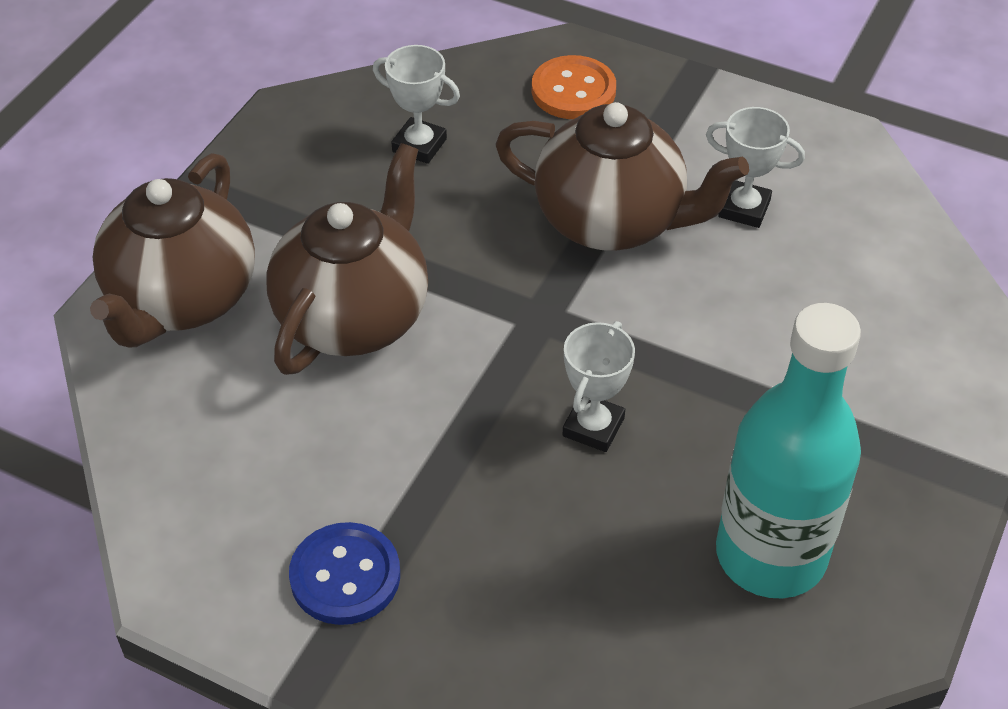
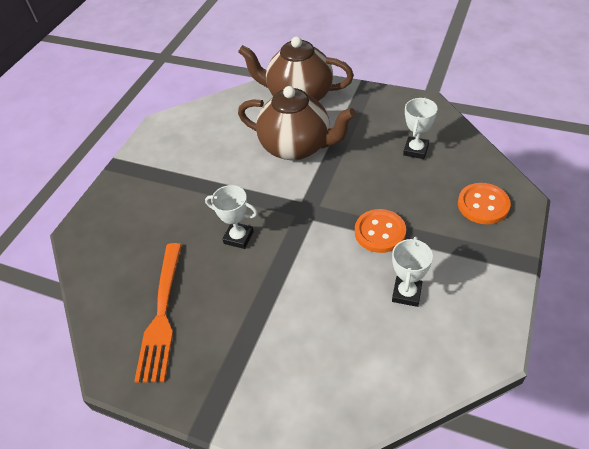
camera: 90 degrees right, 0 degrees up
blue button [289,522,400,625] -> none
brown teapot [495,102,749,251] -> orange button [355,209,406,253]
turquoise bottle [716,303,861,598] -> orange fork [134,243,182,383]

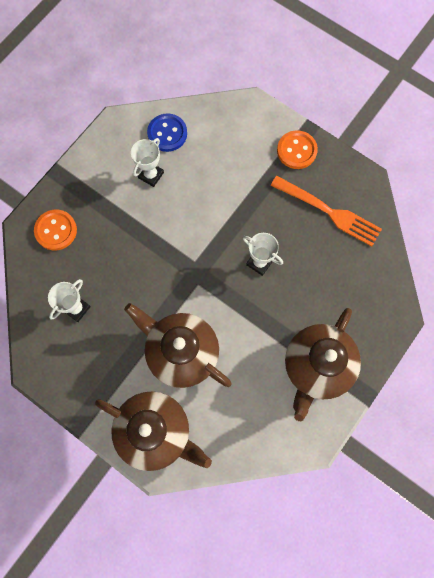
camera: 170 degrees left, 25 degrees up
orange fork [134,243,182,383] -> orange fork turned 105 degrees clockwise [271,176,382,246]
orange button [355,209,406,253] -> orange button moved to [277,130,318,169]
none -> blue button [147,114,187,152]
none -> brown teapot [285,308,361,421]

